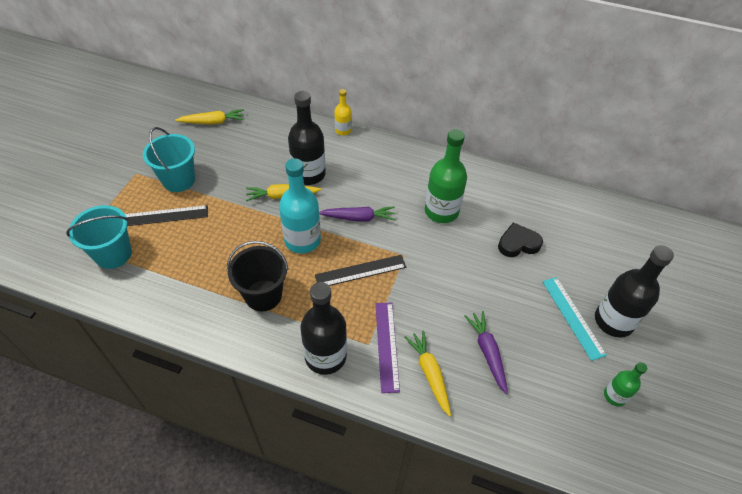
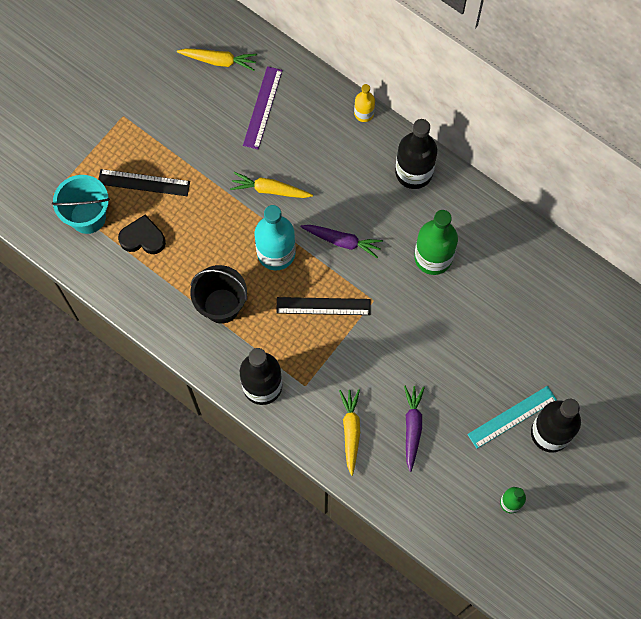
camera: 20 degrees right, 20 degrees up
turquoise bucket [143,127,195,192] -> none
black bottle [288,91,326,185] -> black bottle moved to [395,119,437,189]
purple ruler [375,303,400,393] -> purple ruler moved to [243,66,283,149]
black heart [498,222,543,257] -> black heart moved to [118,215,166,254]
turquoise ruler [542,277,607,361] -> turquoise ruler turned 60 degrees clockwise [467,386,557,449]

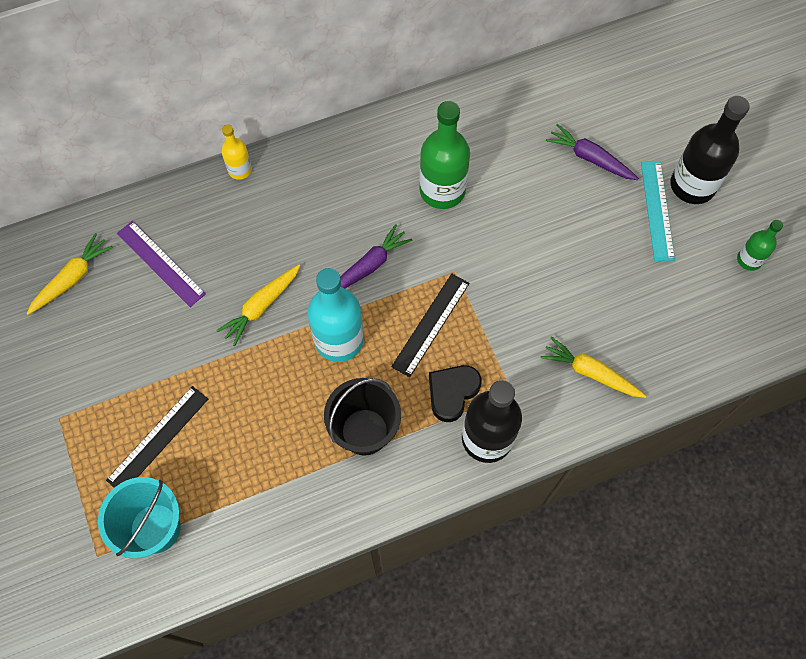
camera: 60 degrees left, 5 degrees down
black heart [118,215,166,254] -> black heart moved to [429,365,481,422]
black bottle [395,119,437,189] -> none
purple carrot [404,386,425,472] -> purple carrot moved to [546,124,639,180]

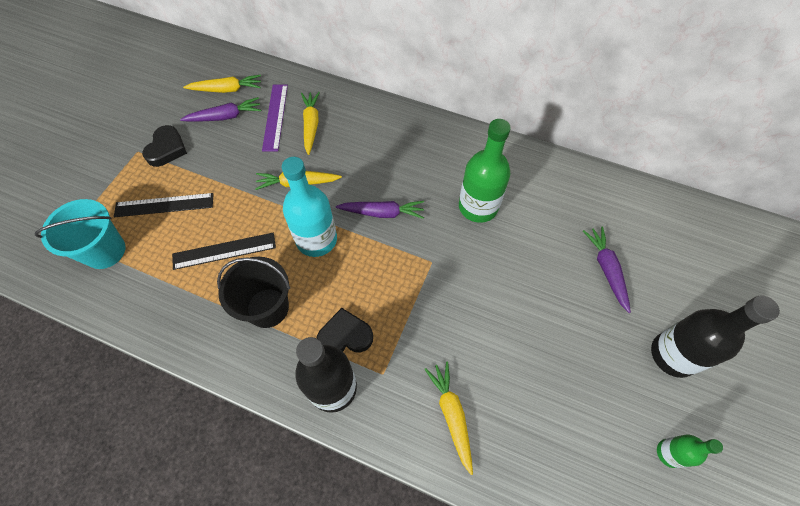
camera: 45 degrees right, 5 degrees down
yellow bottle [221,124,252,180] -> none
black ruler [391,274,470,377] -> black ruler moved to [172,233,276,270]
turquoise ruler [641,161,675,261] -> none
none -> black heart [142,125,187,167]
none -> purple carrot [180,97,261,122]
none -> yellow carrot [301,92,320,155]

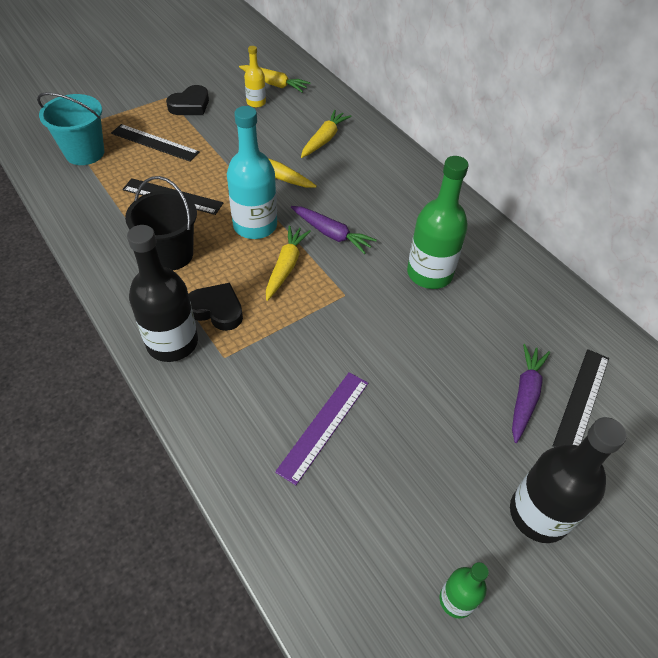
camera: 30 degrees right, 10 degrees down
purple carrot [180,97,261,122] -> yellow bottle [244,46,266,108]
purple ruler [262,85,288,151] -> purple ruler moved to [275,372,368,485]
yellow carrot [425,362,473,475] -> yellow carrot moved to [266,226,311,301]
none -> black ruler [553,349,609,447]

